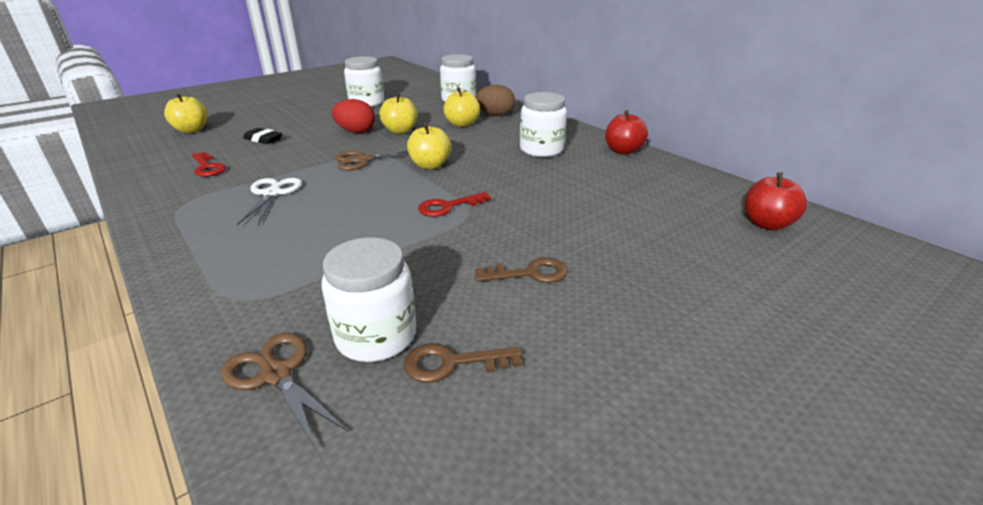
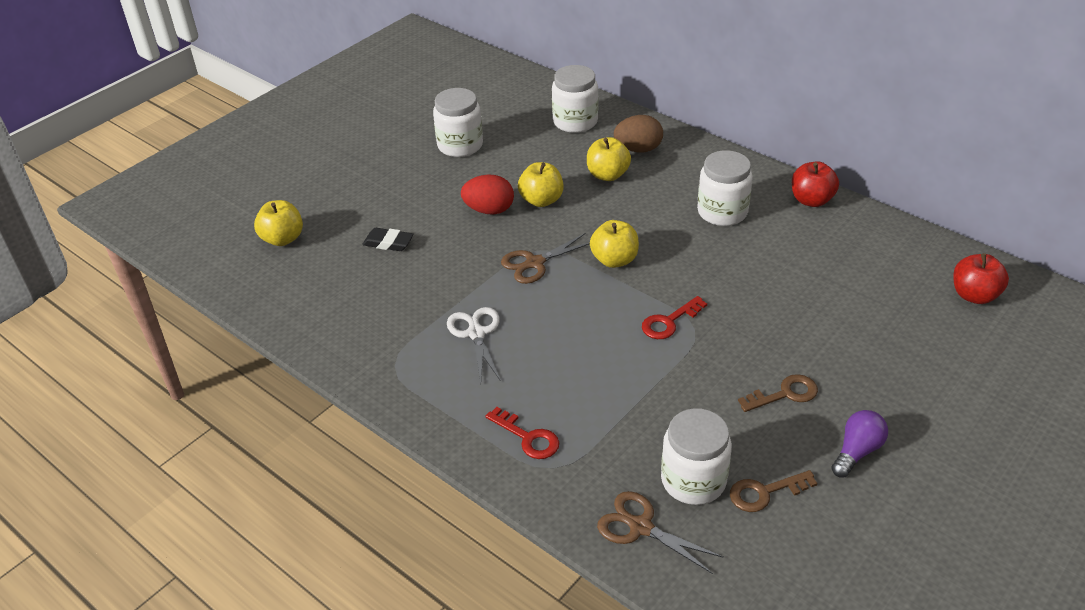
camera: 10 degrees left, 10 degrees up
red key [192,152,226,177] -> red key moved to [486,407,559,459]
none -> purple light bulb [831,410,888,478]

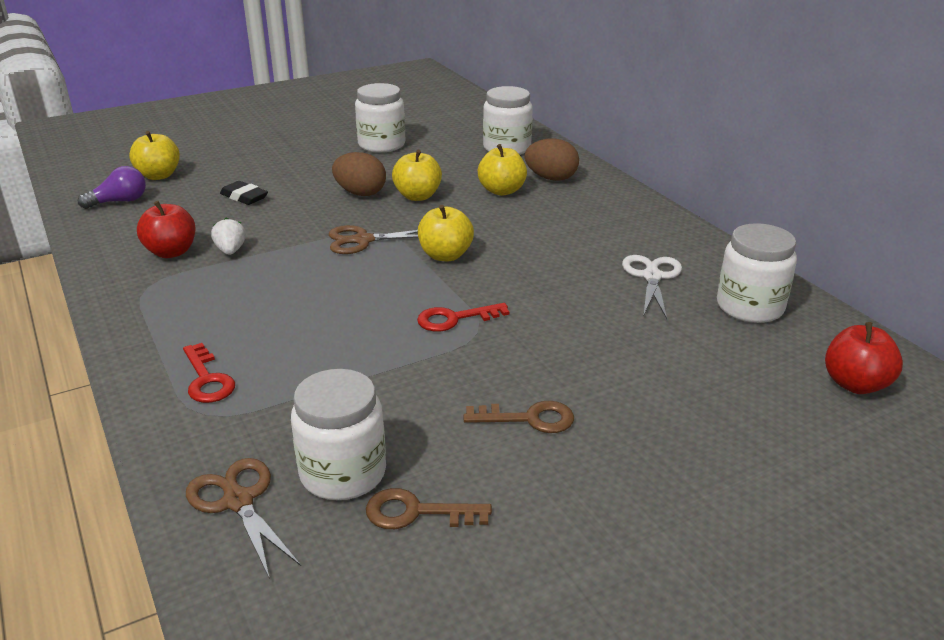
camera: 20 degrees right, 10 degrees down
white scissors [447,307,501,382] -> white scissors moved to [622,255,682,319]
red egg [461,174,514,215] -> brown egg [332,152,386,196]
white jar [697,150,753,226] -> white jar moved to [717,223,797,323]
red apple [792,161,839,207] -> red apple moved to [137,201,195,258]
purple light bulb [831,410,888,478] -> purple light bulb moved to [78,166,146,209]
none -> white strawberry [211,218,246,255]

